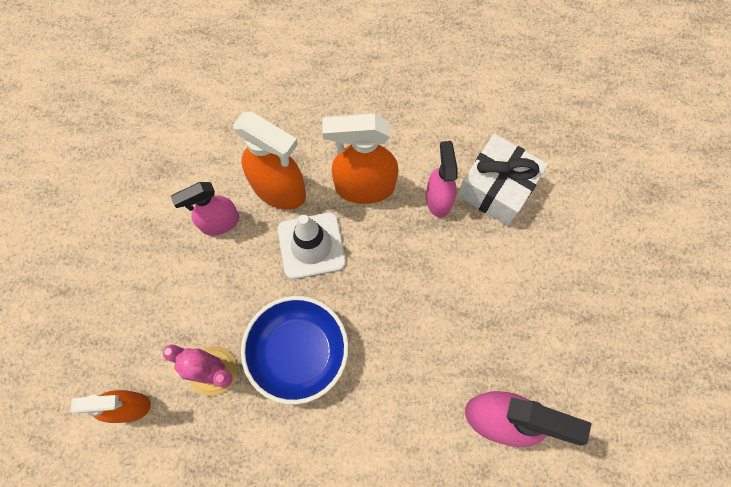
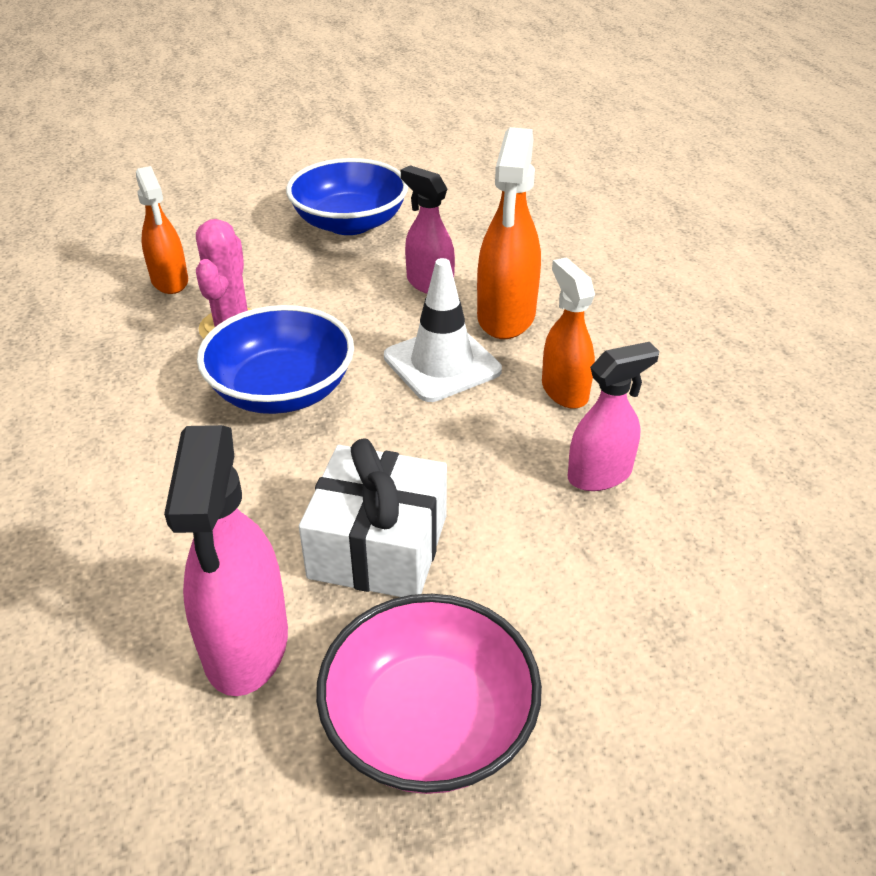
camera: 70 degrees right, 30 degrees down
orange spray bottle [322,113,398,204] -> orange spray bottle [542,257,595,409], size x0.65
white gift [457,134,548,226] -> white gift moved to [299,438,447,597]
none -> blue bowl [286,158,408,235]
none -> pink bowl [316,594,542,794]

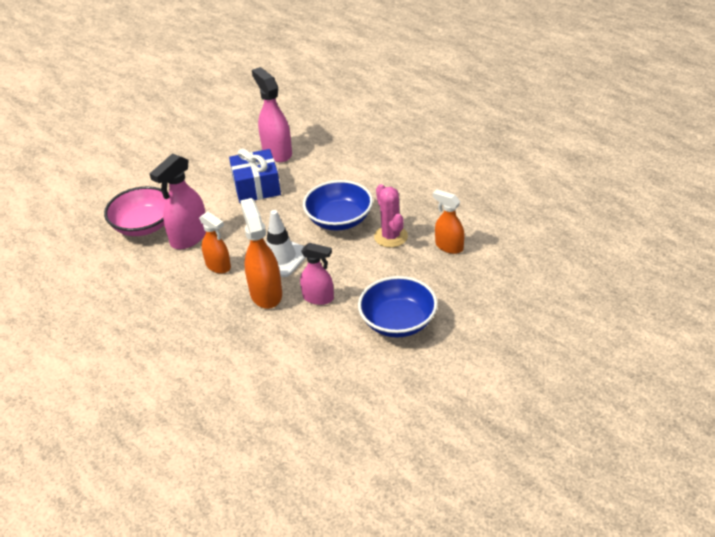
camera: 155 degrees right, 0 degrees up
white gift [299,438,447,597] -> blue gift [229,148,281,203]
pink bowl [316,594,542,794] -> pink bowl moved to [104,186,169,236]
pink spray bottle [568,342,659,491] -> pink spray bottle [149,153,206,249], size x1.53

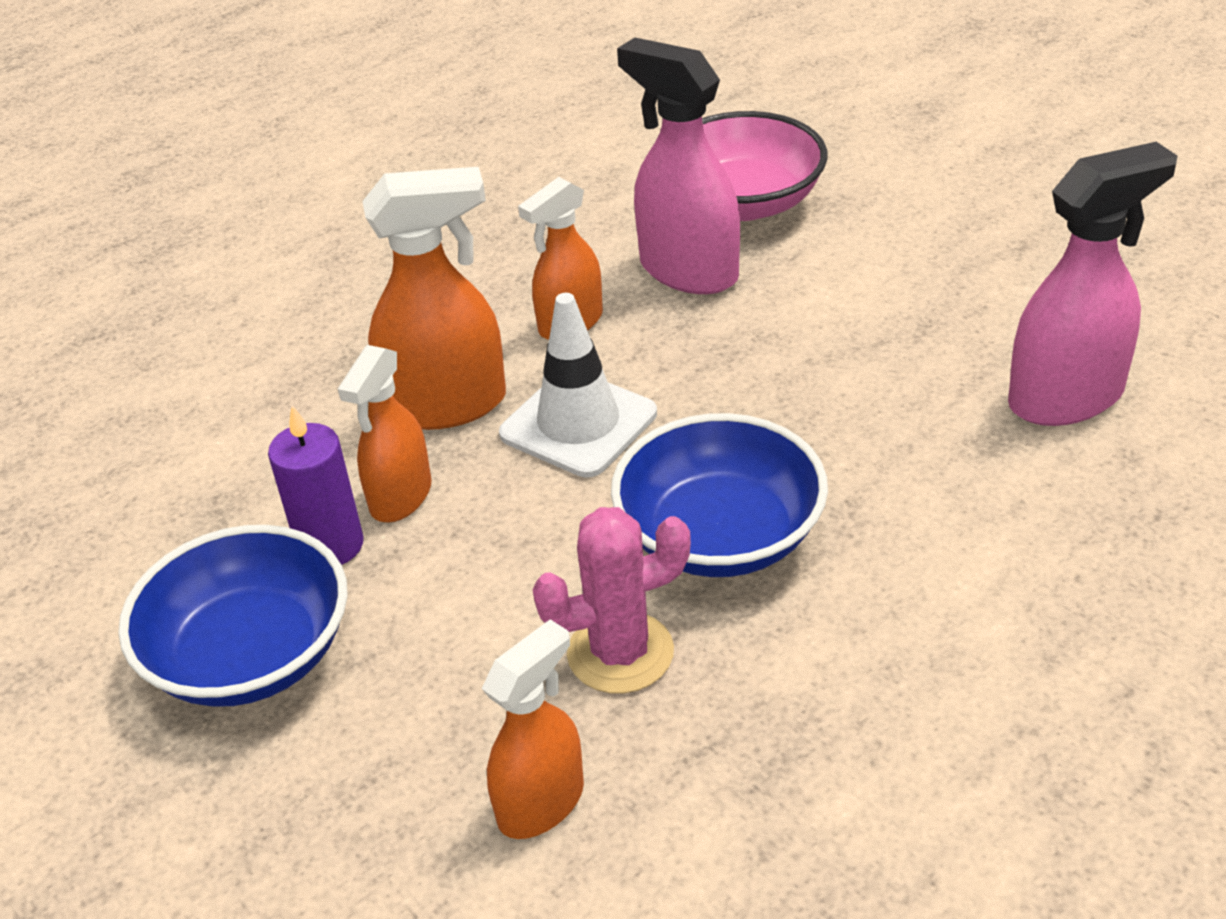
camera: 95 degrees right, 0 degrees up
blue gift [229,148,281,203] -> none
pink spray bottle [300,243,334,305] -> orange spray bottle [338,345,432,522]
none -> purple candle [268,405,364,565]

